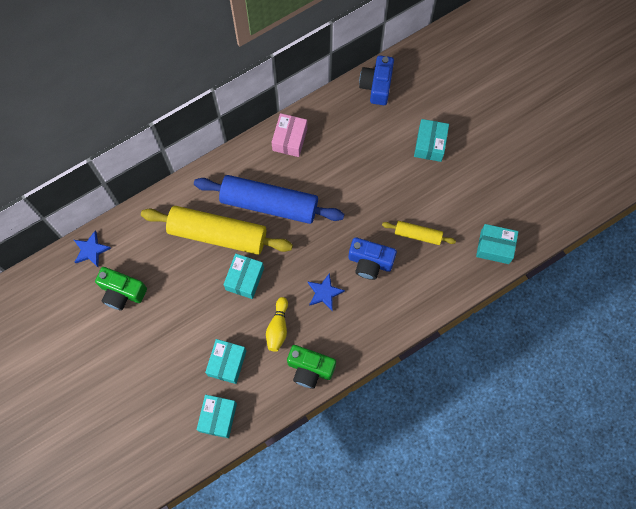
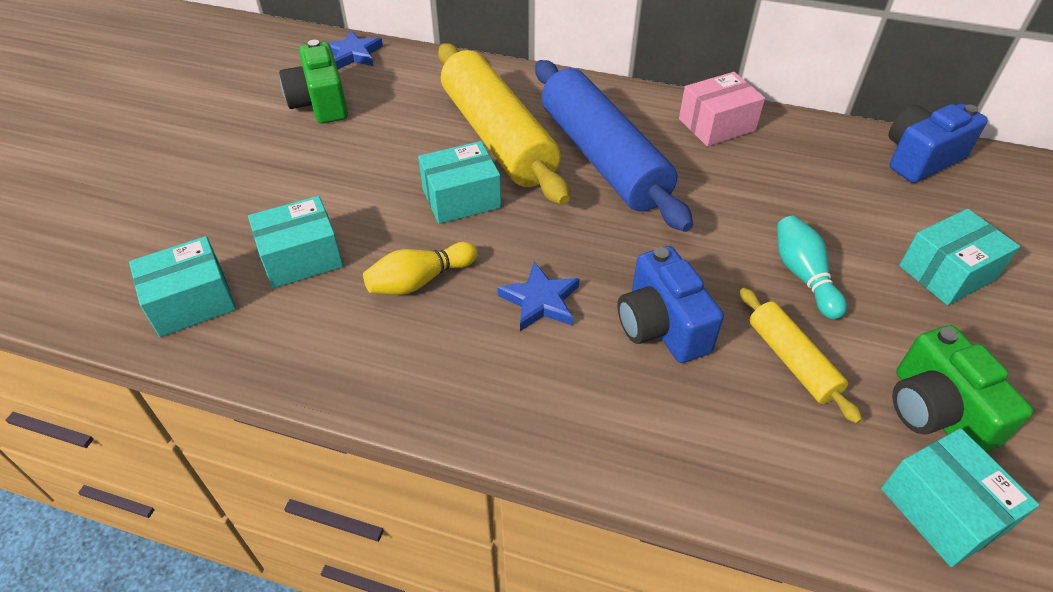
camera: 50 degrees right, 25 degrees down
green camera [287,345,336,389] -> green camera moved to [892,325,1033,452]
none -> turquoise bowling pin [777,216,847,320]

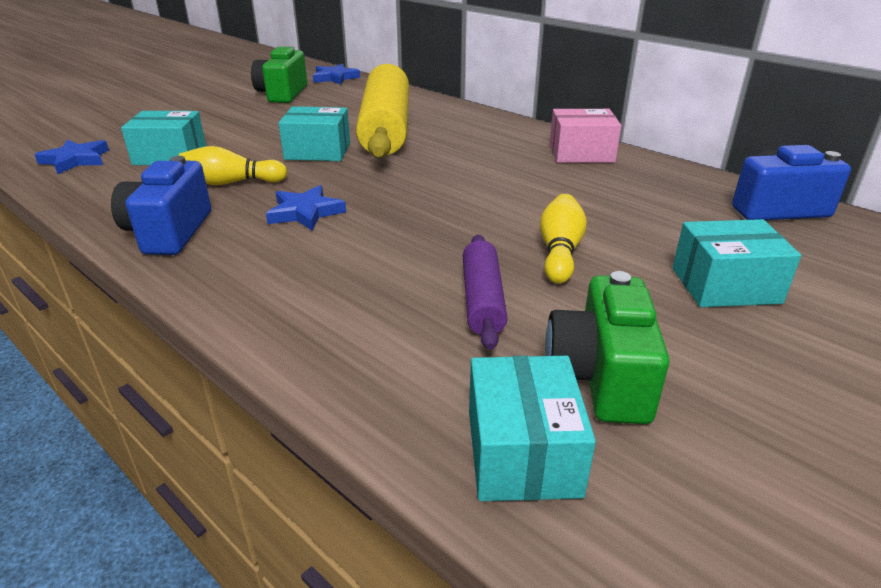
camera: 25 degrees right, 15 degrees down
turquoise box [129,236,236,337] -> blue star [34,140,109,174]
blue rolling pin [535,60,693,232] -> none
blue camera [617,246,724,363] -> blue camera moved to [111,156,211,255]
yellow rolling pin [740,288,862,424] -> purple rolling pin [463,235,507,350]
turquoise bowling pin [777,216,847,320] -> yellow bowling pin [540,194,587,284]

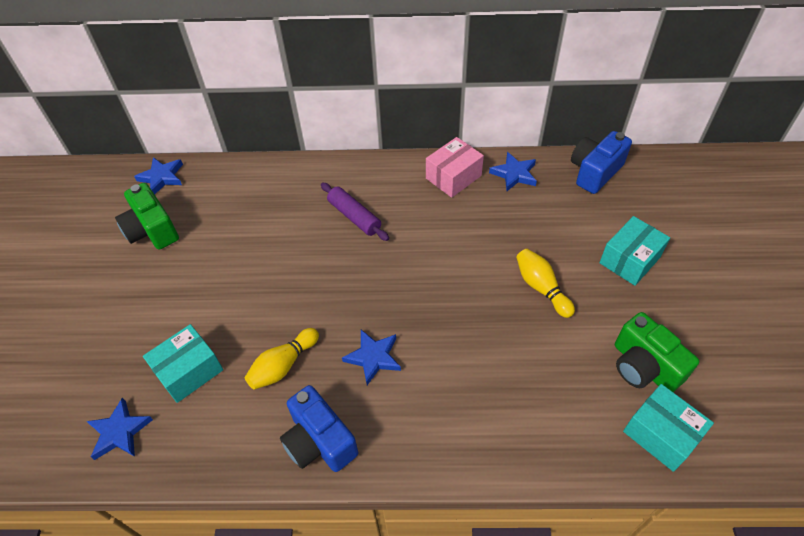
camera: 40 degrees left, 20 degrees up
turquoise box [279,106,350,161] -> none
yellow rolling pin [356,64,409,158] -> none
purple rolling pin [463,235,507,350] -> purple rolling pin moved to [321,182,389,241]
none -> blue star [489,152,537,191]

